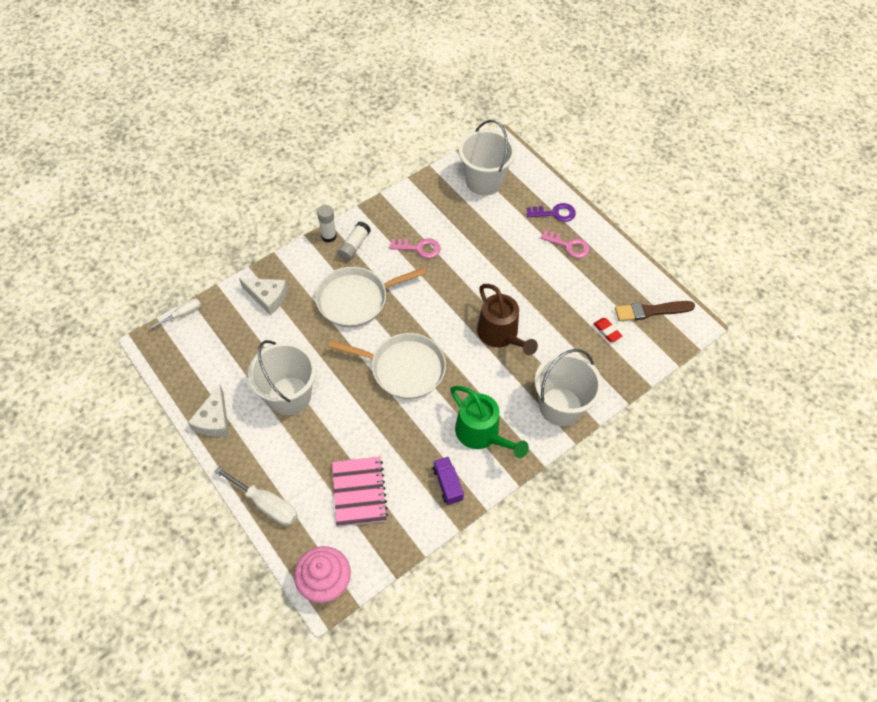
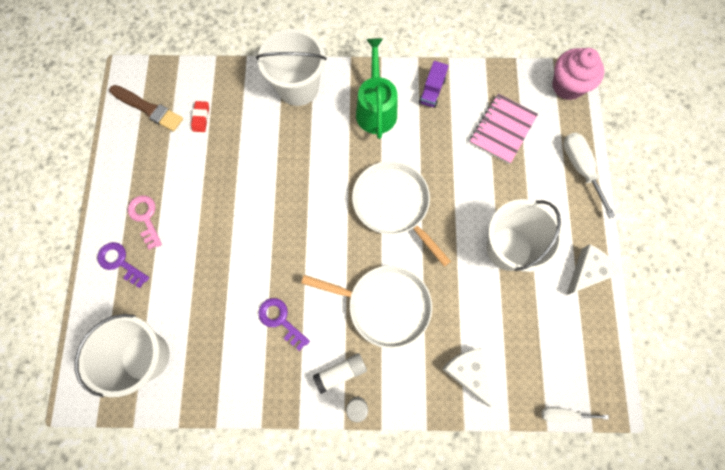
camera: 140 degrees left, 15 degrees up
pink key [390,239,441,258] -> purple key [258,298,310,351]
brown watering can [477,284,538,355] -> none

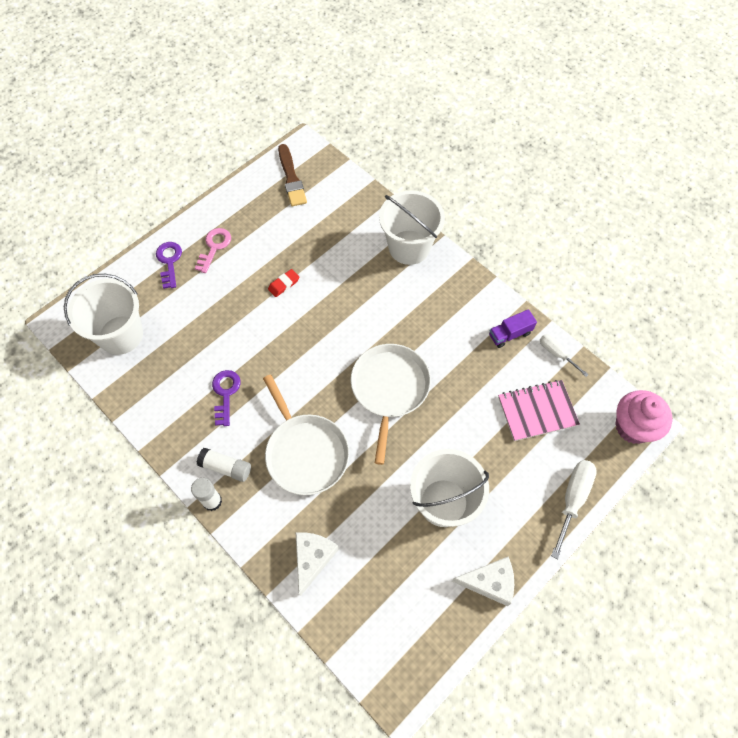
camera: 45 degrees right, 10 degrees down
red eraser [191,101,209,132] -> red eraser moved to [268,269,299,297]
green watering can [356,38,397,139] -> none
white screwdriver [541,408,609,422] -> white screwdriver moved to [540,334,589,377]

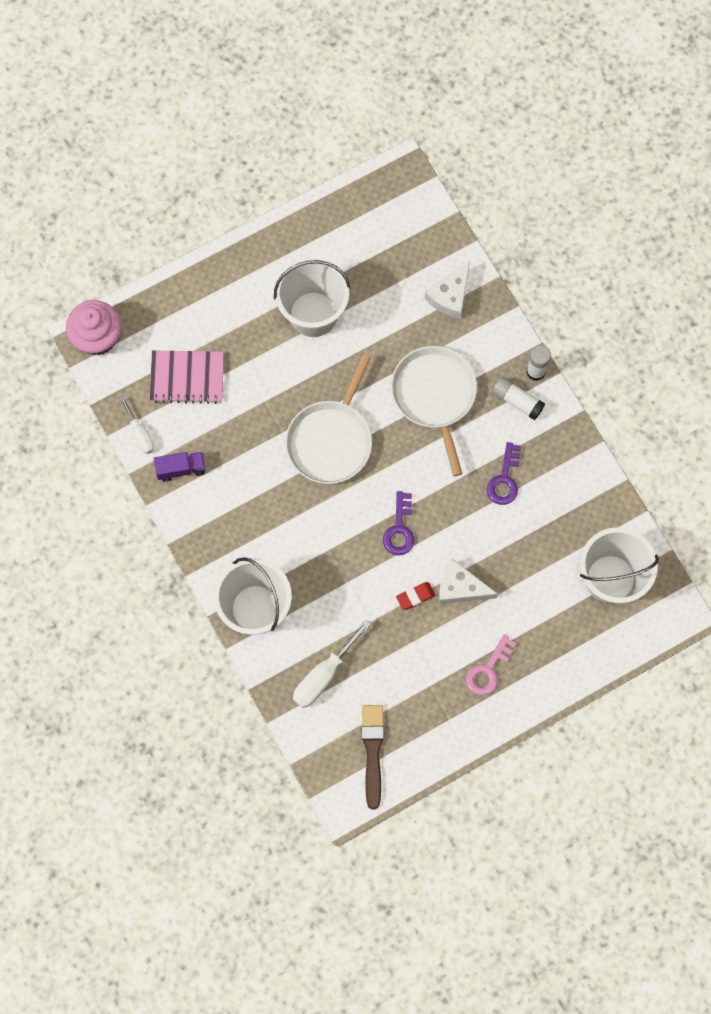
camera: 165 degrees left, 10 degrees up
purple key [156,242,182,289] -> purple key moved to [383,491,414,555]
white cheese [452,557,514,606] -> white cheese moved to [439,559,498,604]
white screwdriver [551,460,597,559] -> white screwdriver moved to [293,620,371,708]

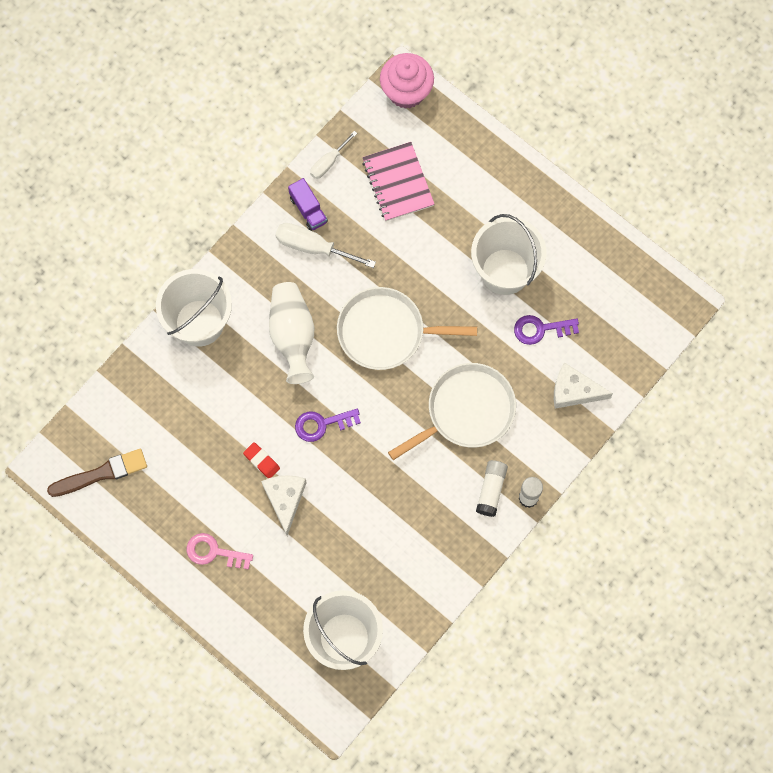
camera: 70 degrees right, 0 degrees up
white screwdriver [293,620,371,708] -> white screwdriver moved to [275,223,376,268]
purple key [487,442,521,505] -> purple key moved to [514,315,579,345]
none -> white vase [269,282,314,384]

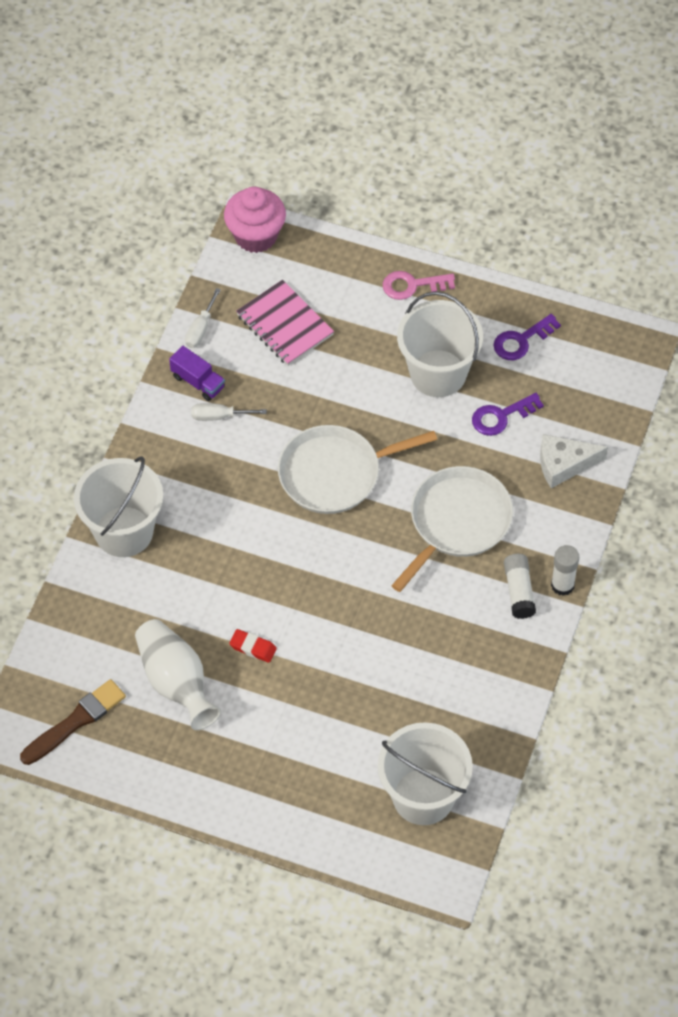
camera: 20 degrees left, 15 degrees down
pink key [186,533,253,570] -> pink key moved to [383,271,455,300]
white cheese [261,475,307,536] -> none
white vase [269,282,314,384] -> white vase moved to [135,619,221,730]
white screwdriver [275,223,376,268] -> white screwdriver [191,403,267,421], size x0.62
purple key [295,409,361,442] -> purple key moved to [493,314,561,360]

